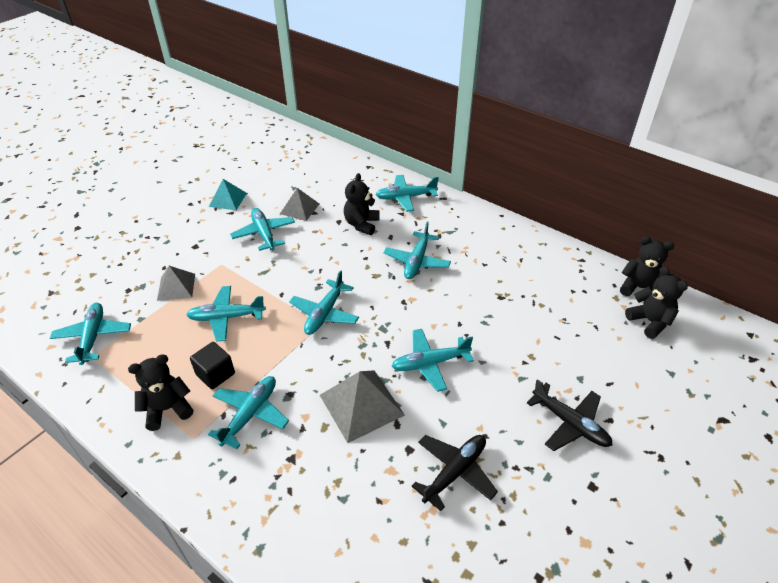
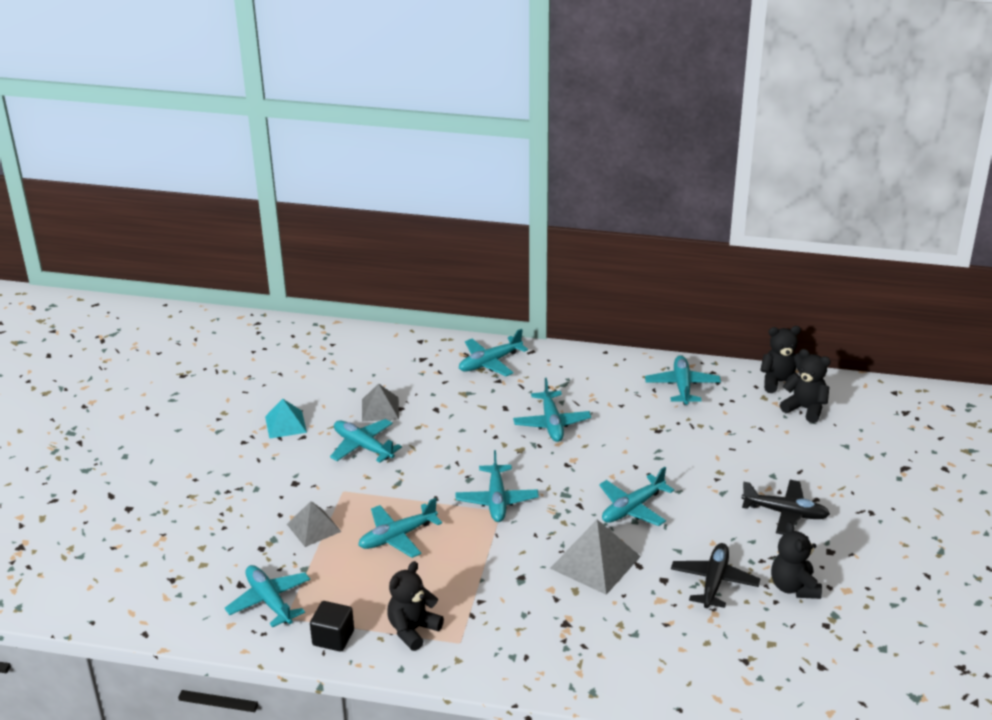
camera: 25 degrees left, 10 degrees down
black cube [190,342,235,389] -> black cube moved to [310,601,354,652]
turquoise plane [208,376,289,449] -> turquoise plane moved to [645,355,721,405]
black teddy bear [344,173,380,235] -> black teddy bear moved to [771,522,822,599]

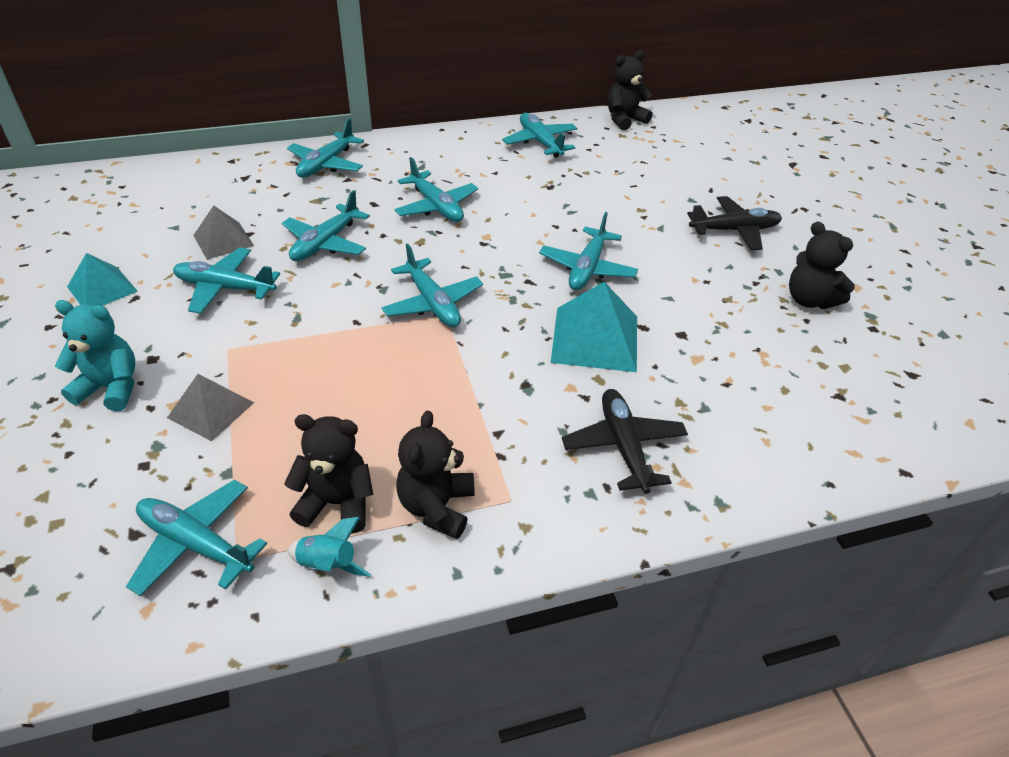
camera: 30 degrees left, 10 degrees up
black cube [310,601,354,652] -> turquoise rocket [288,517,371,577]
turquoise plane [358,498,442,558] -> turquoise plane moved to [282,190,370,261]
grey pyramid [550,519,641,595] -> turquoise pyramid [551,282,637,372]
black plane [671,543,761,608] -> black plane moved to [562,389,688,494]
black teddy bear [780,349,831,423] -> black teddy bear moved to [284,414,373,533]
none -> turquoise teddy bear [55,300,135,411]

